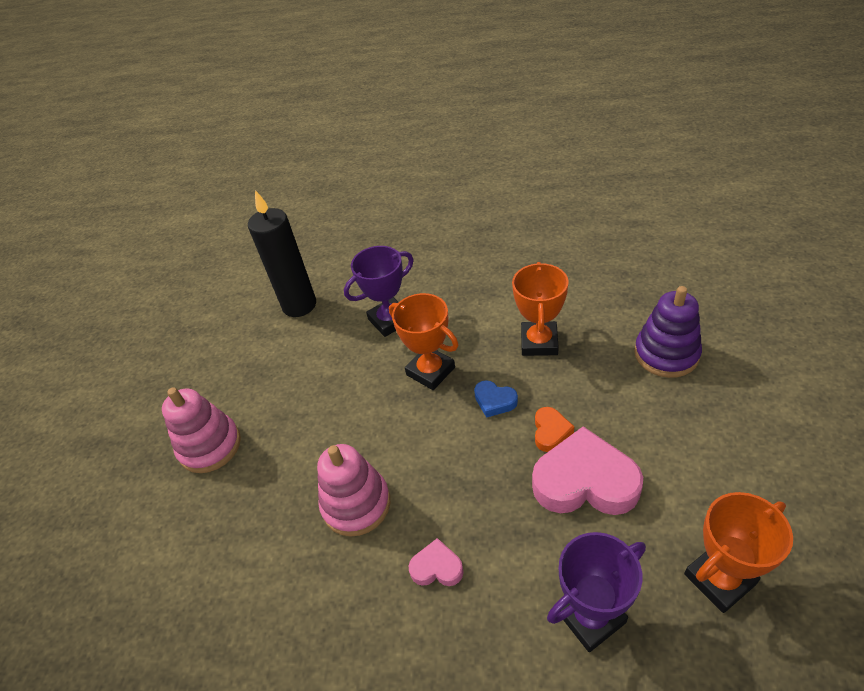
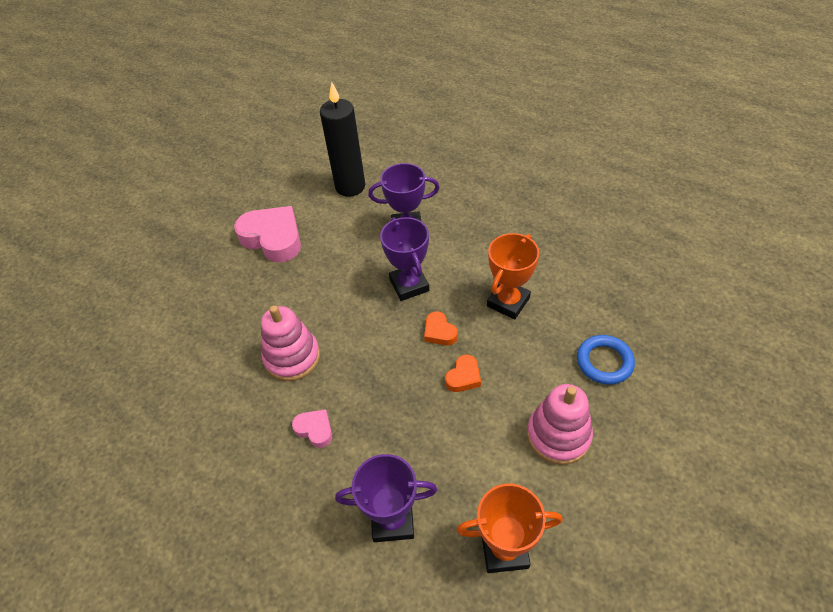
camera: 25 degrees right, 5 degrees up
pink stacking toy [162,387,241,473] -> pink stacking toy moved to [527,384,593,465]
orange trophy [389,293,458,390] -> purple trophy [380,217,429,301]
blue heart [474,381,518,418] -> orange heart [424,311,458,345]
pink heart [532,426,643,515] -> pink heart moved to [234,206,301,262]
purple stacking toy [634,286,702,378] -> blue ring [577,335,635,385]

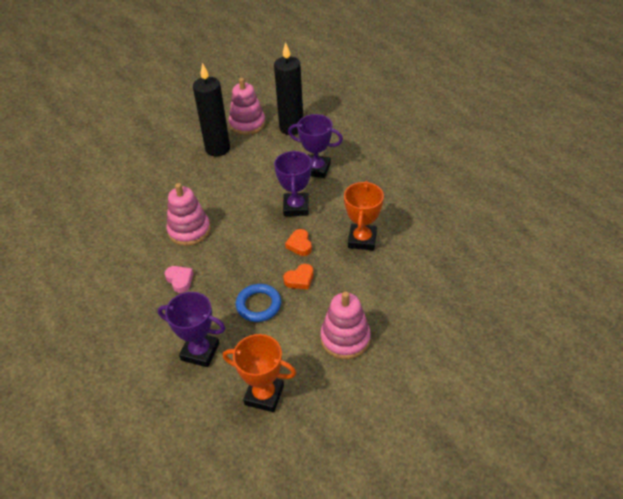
camera: 20 degrees right, 5 degrees down
pink heart [234,206,301,262] -> black candle [193,63,230,156]
orange trophy [487,233,539,319] -> orange trophy turned 45 degrees counterclockwise [344,181,384,250]
blue ring [577,335,635,385] -> blue ring moved to [236,284,281,322]
none -> pink stacking toy [229,78,266,135]

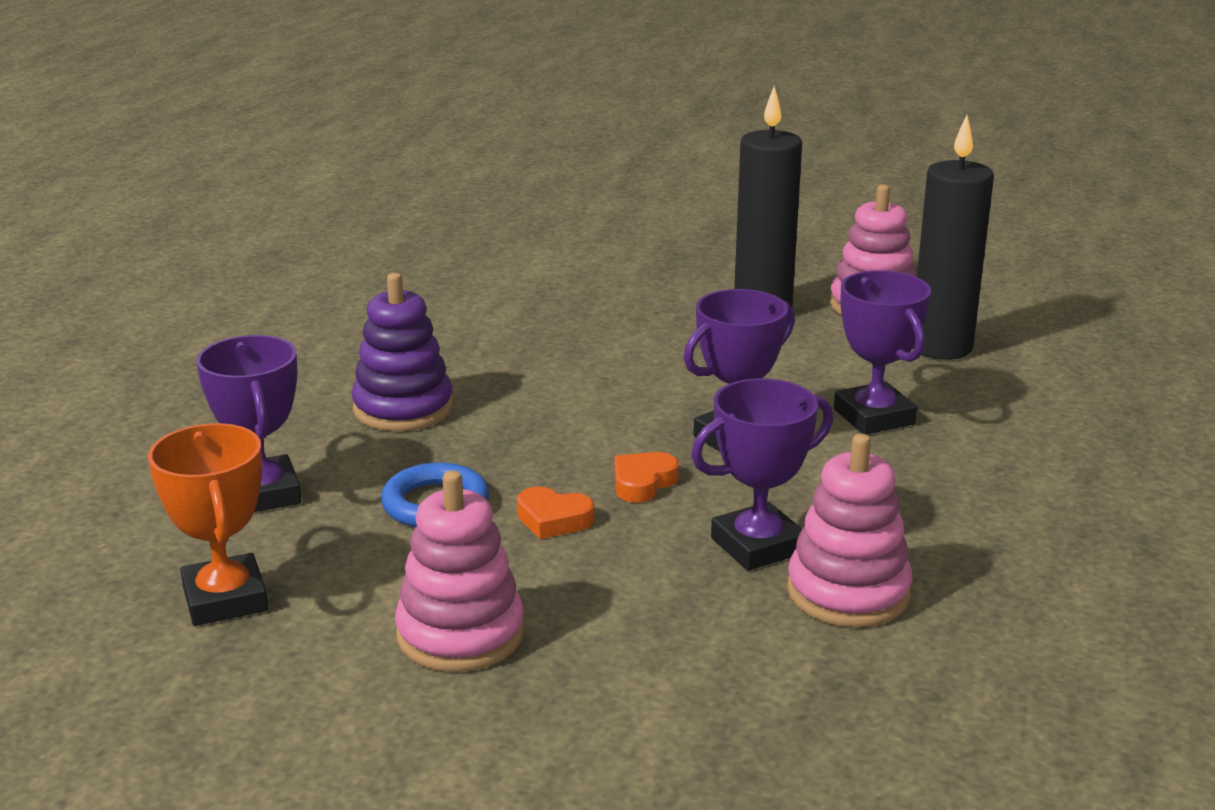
camera: 50 degrees right, 20 degrees down
pink heart [165,266,194,293] -> purple stacking toy [352,273,453,431]
pink stacking toy [166,183,211,246] -> pink stacking toy moved to [787,434,912,627]
orange trophy [344,181,384,250] -> purple trophy [691,378,833,571]

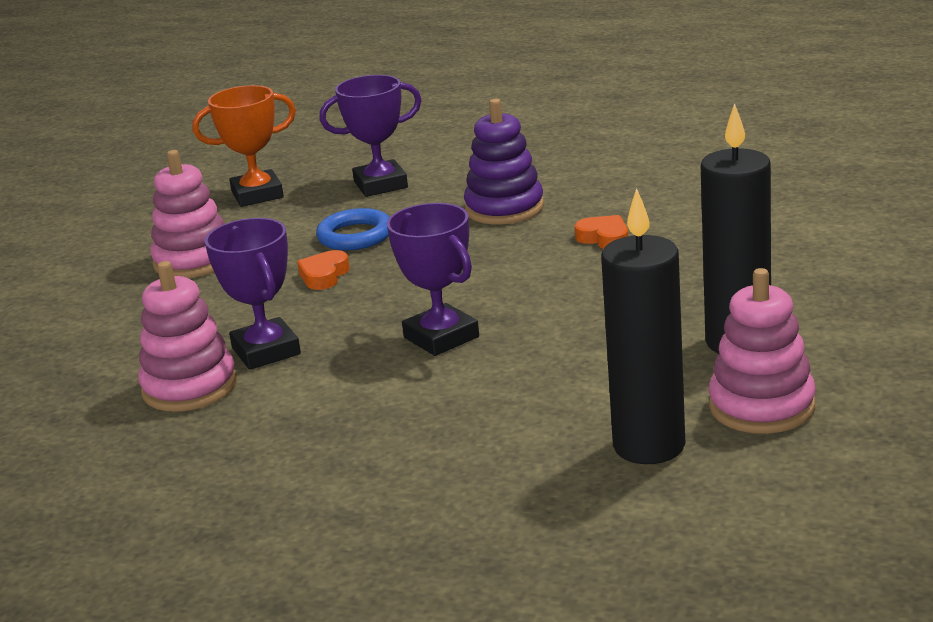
camera: 95 degrees right, 0 degrees up
orange heart [615,452,679,503] -> orange heart moved to [575,215,628,249]
purple trophy [834,270,931,434] -> none

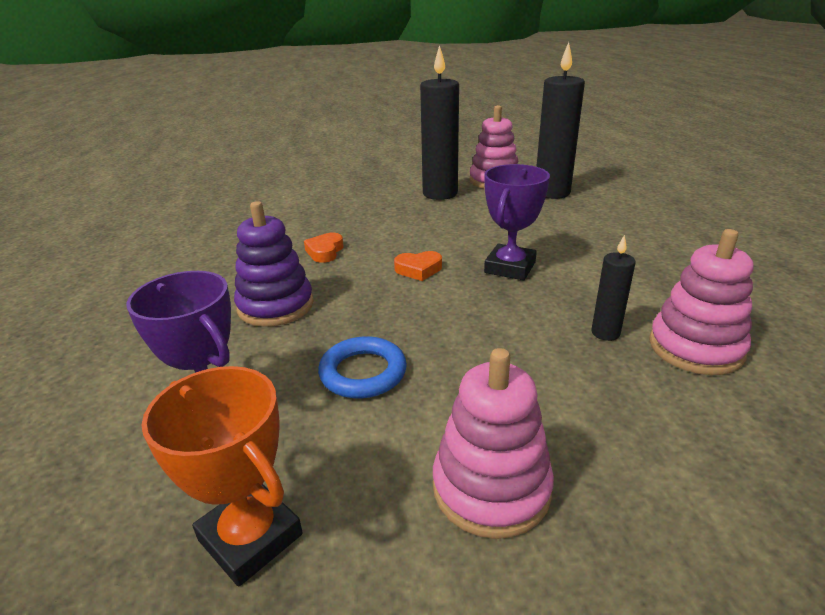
camera: 120 degrees left, 5 degrees up
purple trophy [205,218,301,370] -> black candle [591,235,636,341]
orange heart [297,250,350,290] -> orange heart moved to [394,251,442,281]

